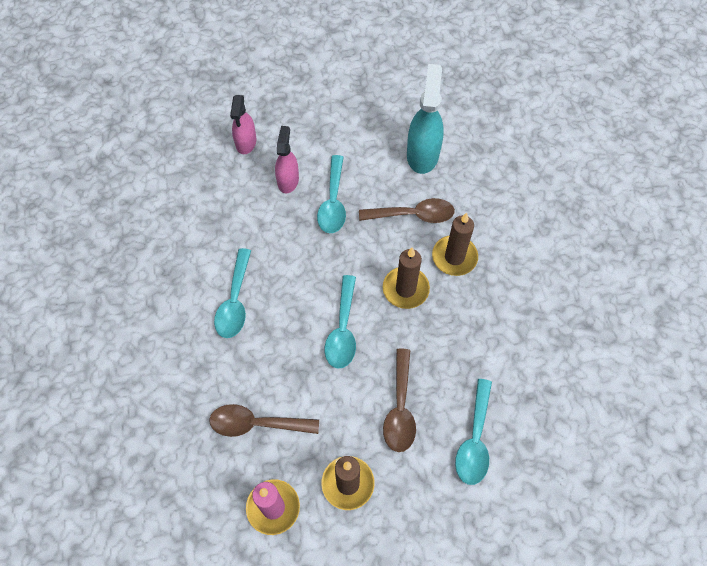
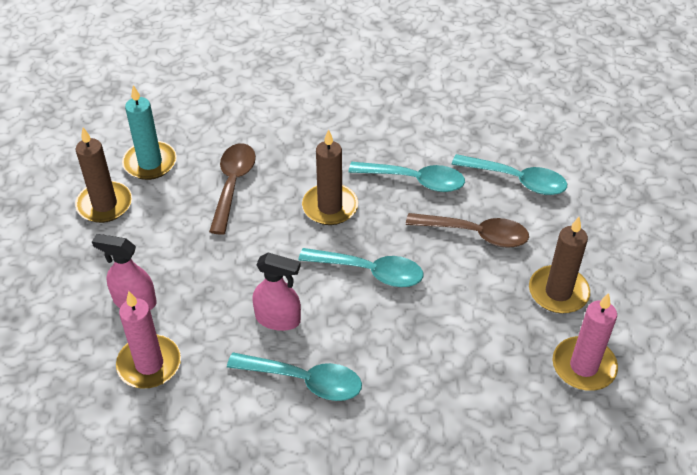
camera: 80 degrees left, 15 degrees down
brown spoon [209,404,319,437] -> none
pink spray bottle [230,95,256,154] -> pink spray bottle moved to [252,253,301,331]
turquoise spoon [317,155,346,233] -> turquoise spoon moved to [348,162,465,192]
turquoise spray bottle [407,64,444,174] -> turquoise candle [122,85,177,180]
brown candle [432,213,478,276] -> brown candle moved to [75,128,132,223]
none -> pink candle [116,291,181,388]

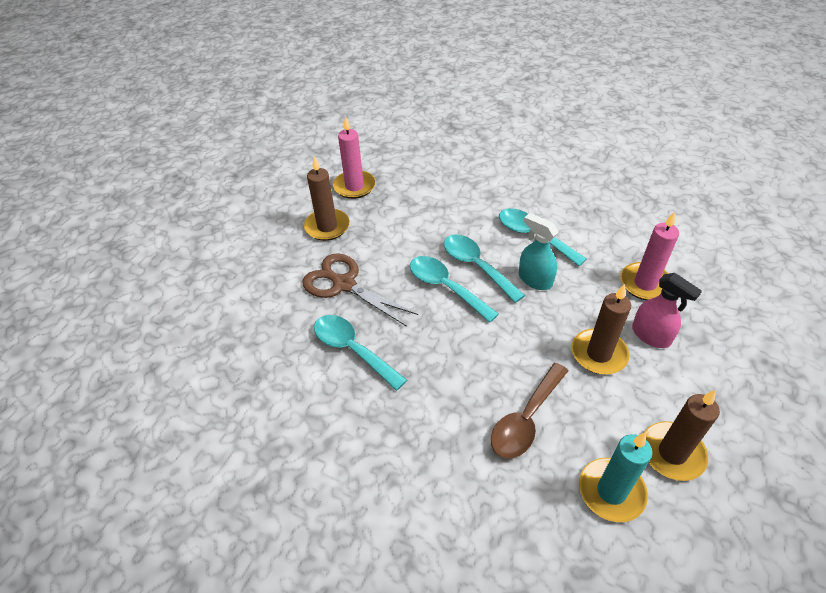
camera: 150 degrees left, 0 degrees up
pink spray bottle [252,253,301,331] -> turquoise spray bottle [519,213,558,290]
brown candle [302,129,358,225] -> brown candle moved to [572,284,631,374]
brown spoon [406,213,529,248] -> brown scissors [302,253,418,327]
turquoise spoon [452,154,567,195] -> turquoise spoon moved to [444,234,525,303]

